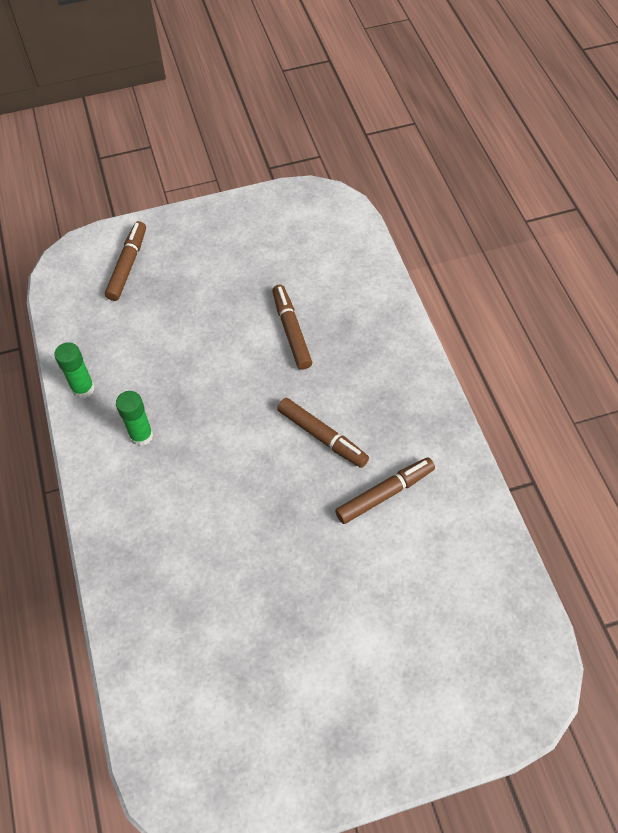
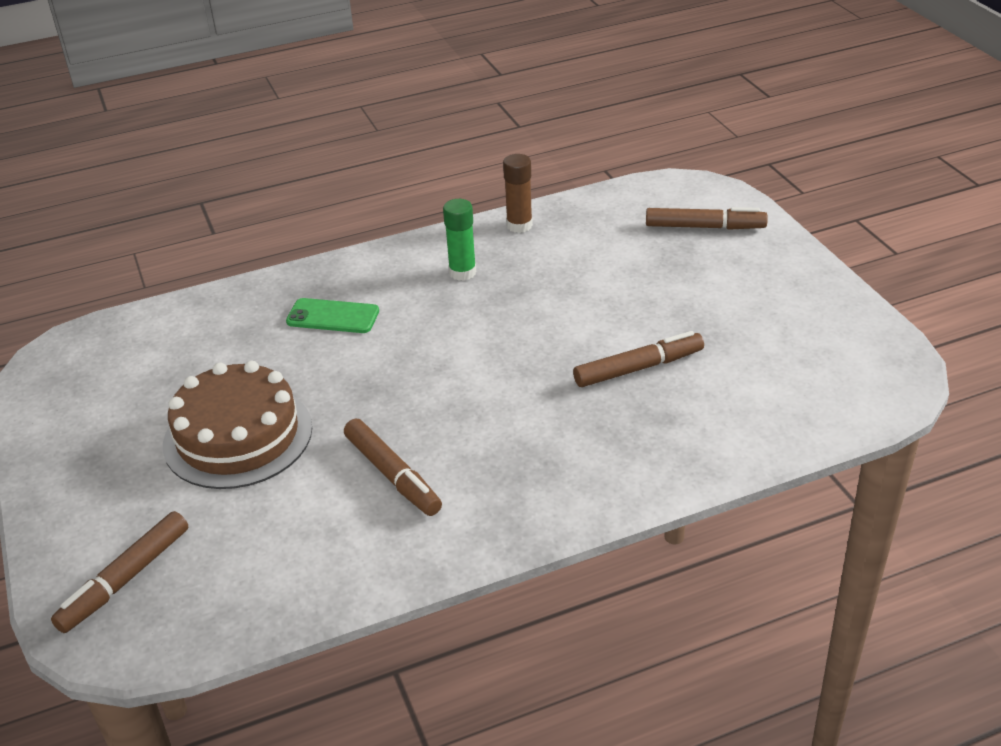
camera: 85 degrees right, 20 degrees down
green glue stick [54,342,95,399] -> brown glue stick [503,154,533,233]
brown marker [277,398,369,468] -> brown marker moved to [51,511,188,633]
none -> brown cake [163,361,312,489]
none -> green phone [286,298,379,333]

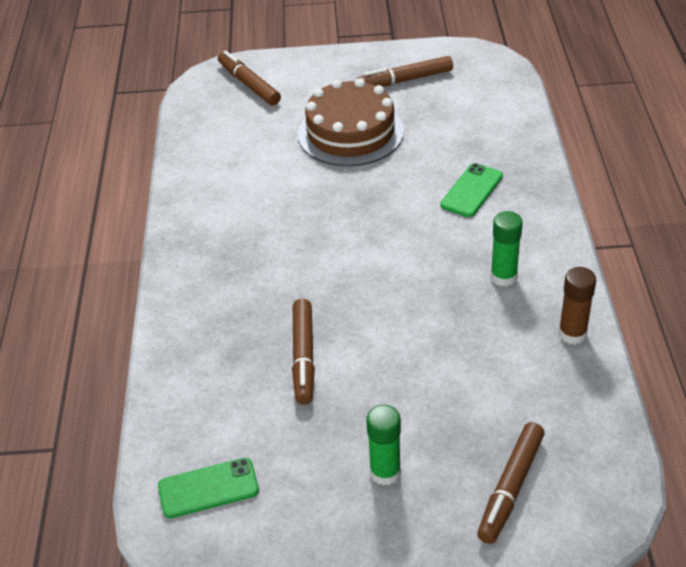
camera: 110 degrees right, 5 degrees up
brown marker [344,419,442,516] -> brown marker moved to [358,56,453,87]
none -> green phone [158,458,259,518]
none -> green glue stick [366,405,401,486]

